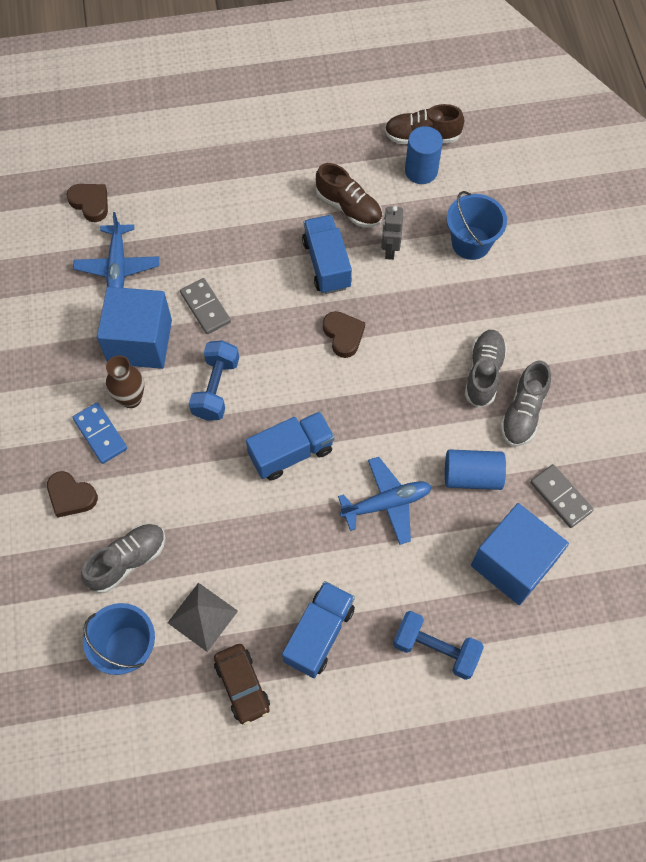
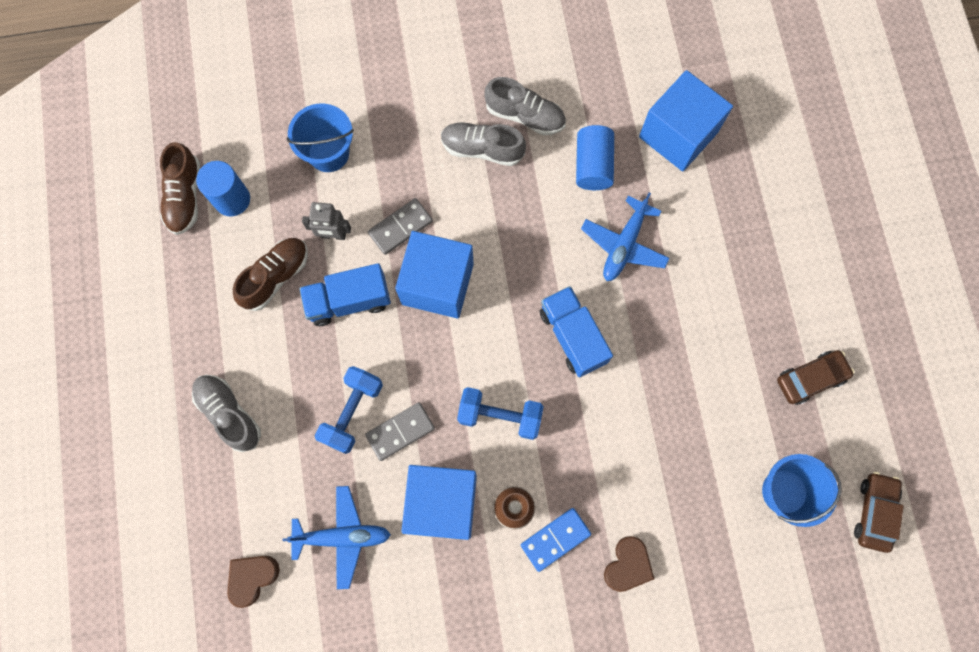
camera: 90 degrees left, 10 degrees up
grey shoe [81,524,166,593] -> grey shoe moved to [192,375,261,452]
grey pyramid [168,583,238,652] -> none
blue truck [282,581,355,678] -> none
brown heart [323,311,365,358] -> blue cube [395,231,474,319]
blue plane [338,457,432,545] -> blue plane turned 135 degrees counterclockwise [581,193,670,281]
blue dumbbell [393,611,484,680] -> blue dumbbell moved to [315,366,383,454]
grey domino [530,464,594,528] -> grey domino moved to [368,198,433,255]
none -> brown car [854,472,904,553]

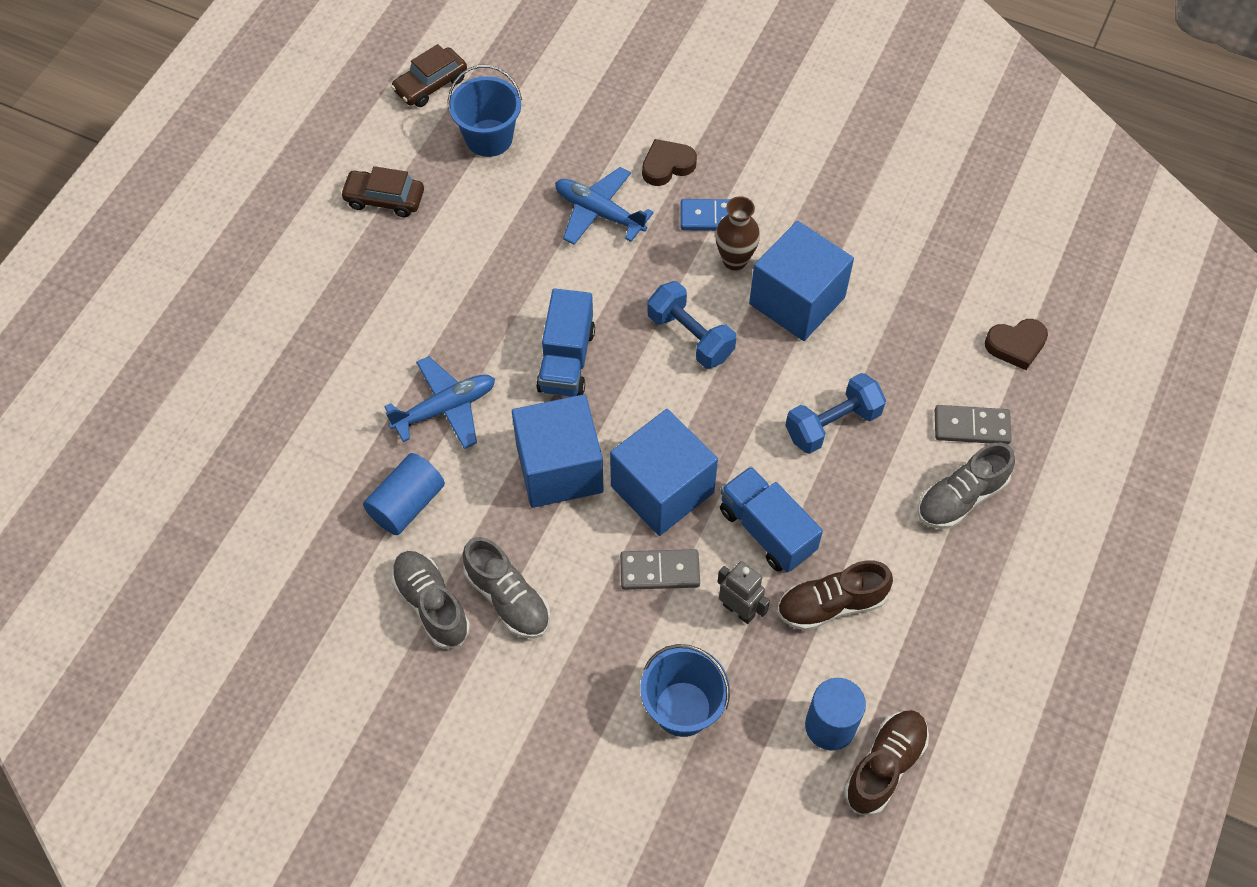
camera: 145 degrees left, 15 degrees down
grey shoe [192,375,261,452] -> grey shoe turned 60 degrees clockwise [918,443,1015,529]
blue plane [282,486,391,589] -> blue plane moved to [555,167,654,245]
blue truck [300,263,391,326] -> blue truck turned 150 degrees counterclockwise [720,466,823,573]
grey domino [365,402,435,461] -> grey domino moved to [935,405,1012,444]
blue cube [639,70,733,171] -> blue cube moved to [512,394,604,508]

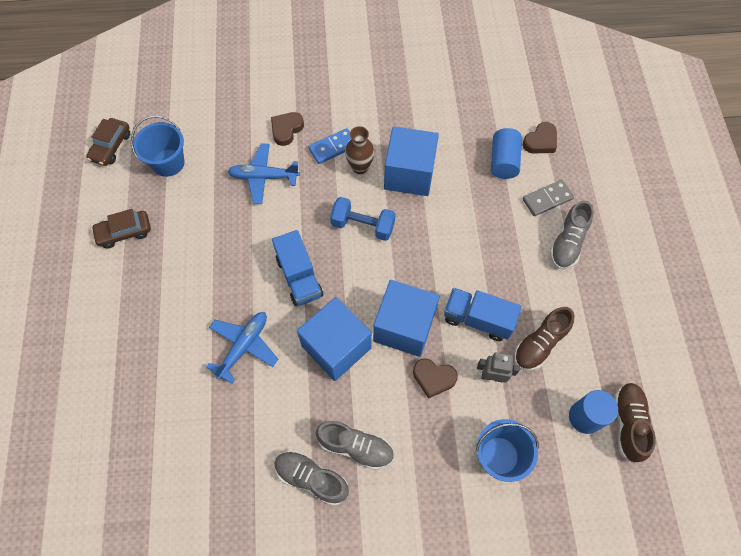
camera: 30 degrees left, 5 degrees up
blue cylinder [363,453,445,535] -> blue cylinder moved to [491,128,522,179]
grey domino [620,549,700,590] -> brown heart [413,358,458,399]
blue dumbbell [785,373,886,454] -> none

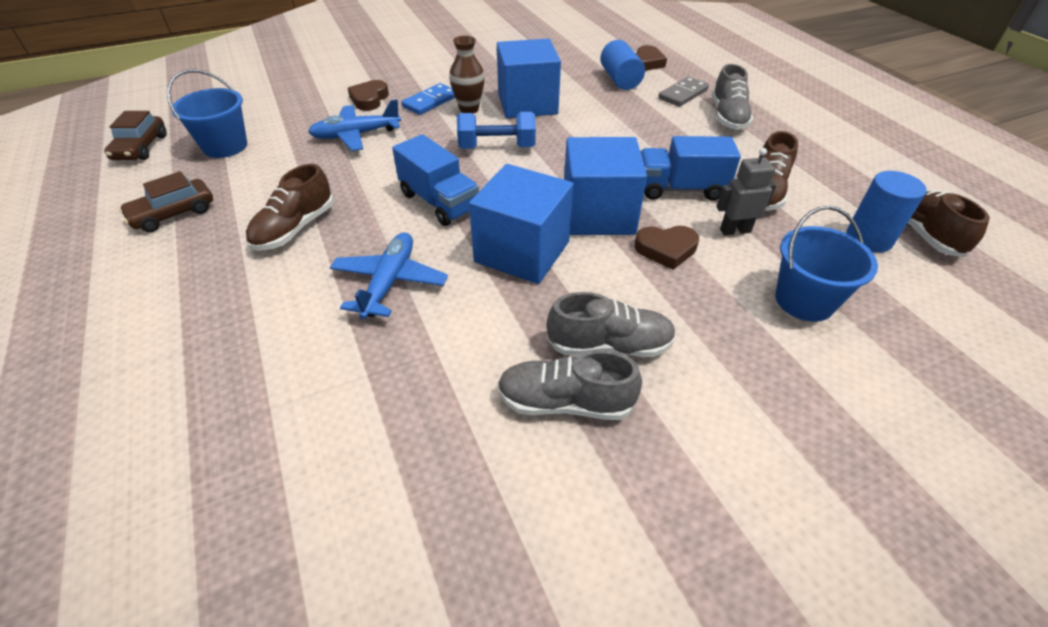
camera: 20 degrees left, 20 degrees down
none -> brown shoe [246,164,334,251]

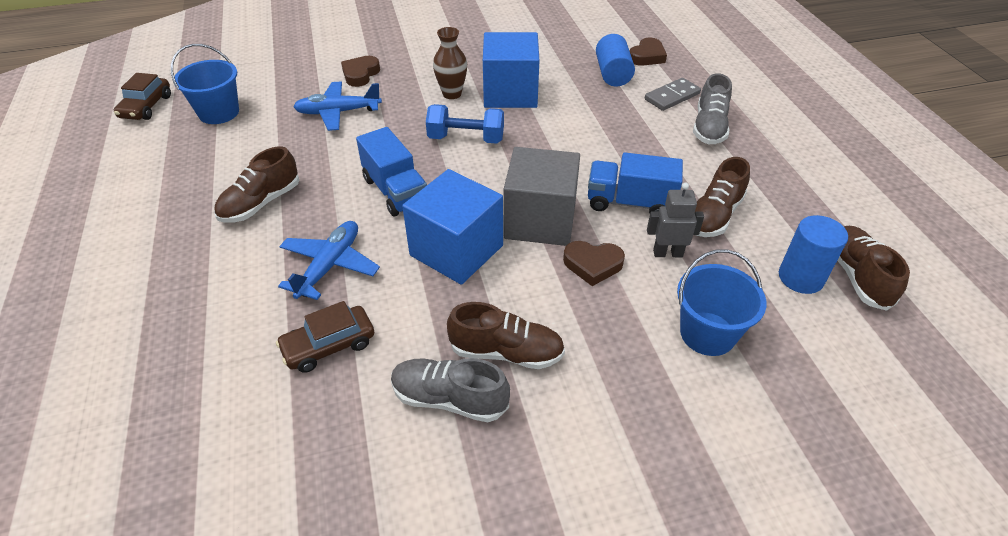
camera: 10 degrees right, 0 degrees up
brown car [119,171,213,232] -> brown car moved to [276,301,374,373]
blue domino [401,83,455,115] -> none
grey shoe [547,292,676,357] -> brown shoe [447,302,565,369]
blue cube [564,137,647,235] -> grey cube [504,147,580,246]

